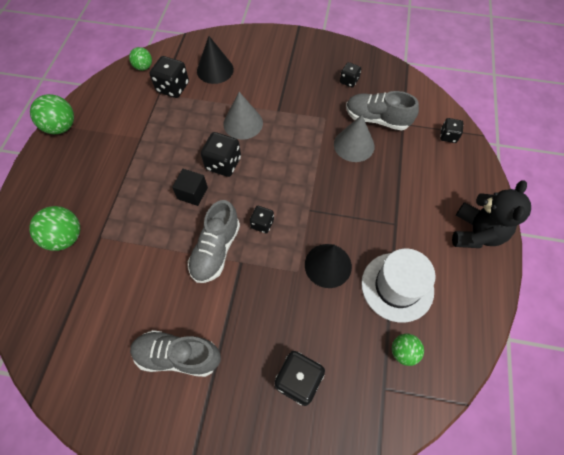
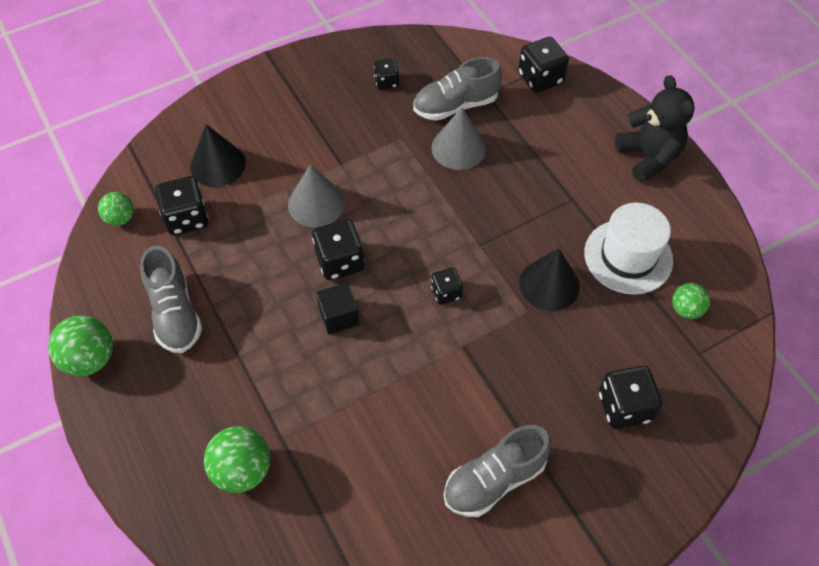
camera: 40 degrees left, 5 degrees down
grey shoe [188,200,240,283] -> grey shoe moved to [140,246,202,353]
black dice [440,118,463,143] -> black dice [518,37,569,93], size x1.66

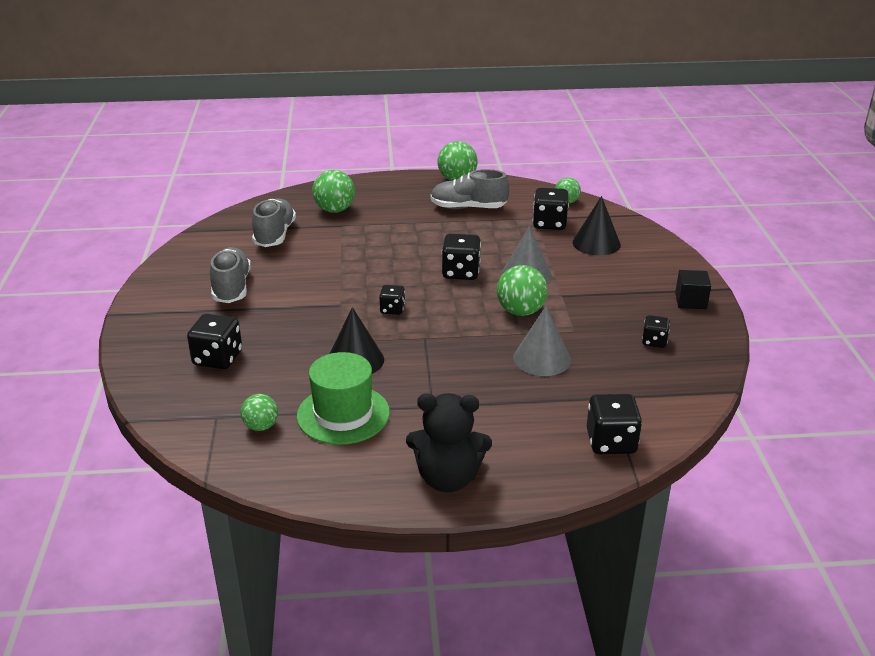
camera: 115 degrees right, 25 degrees down
black cube [316,282,359,335] -> black cube moved to [675,270,711,309]
grey shoe [413,57,502,121] -> grey shoe moved to [252,198,296,247]
white hat [584,203,673,294] -> green hat [297,352,390,445]
none -> green ball [497,265,548,316]

